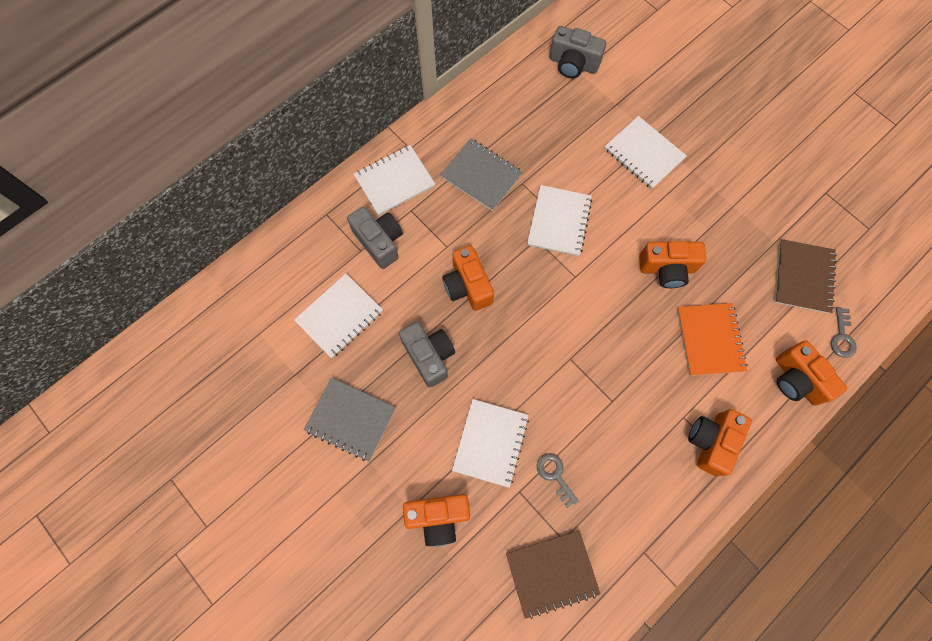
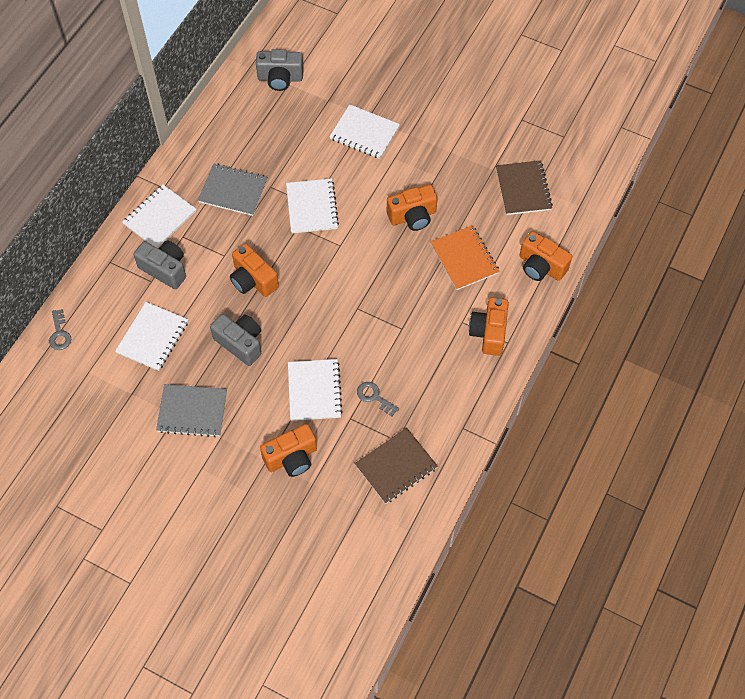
camera: 20 degrees left, 10 degrees down
grey key [831,307,857,358] -> grey key moved to [49,309,71,350]

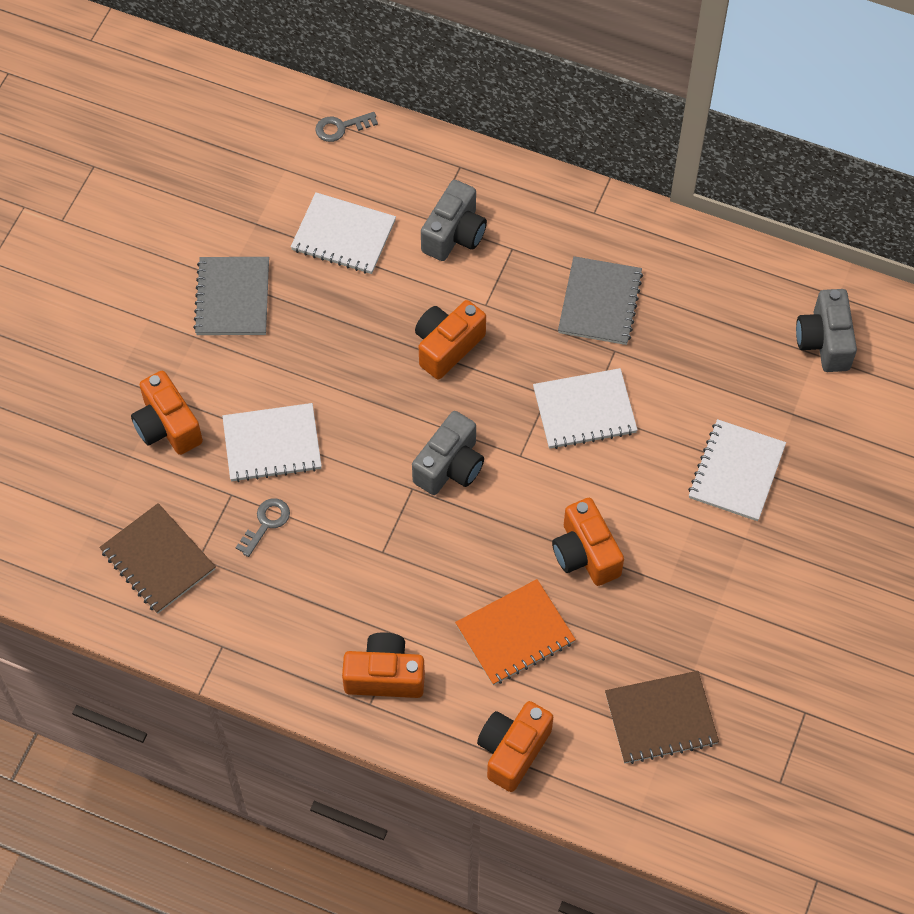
camera: 85 degrees right, 0 degrees up
white notebook [122,185,196,248] -> none
grey camera [210,314,261,366] -> grey camera moved to [412,411,484,495]

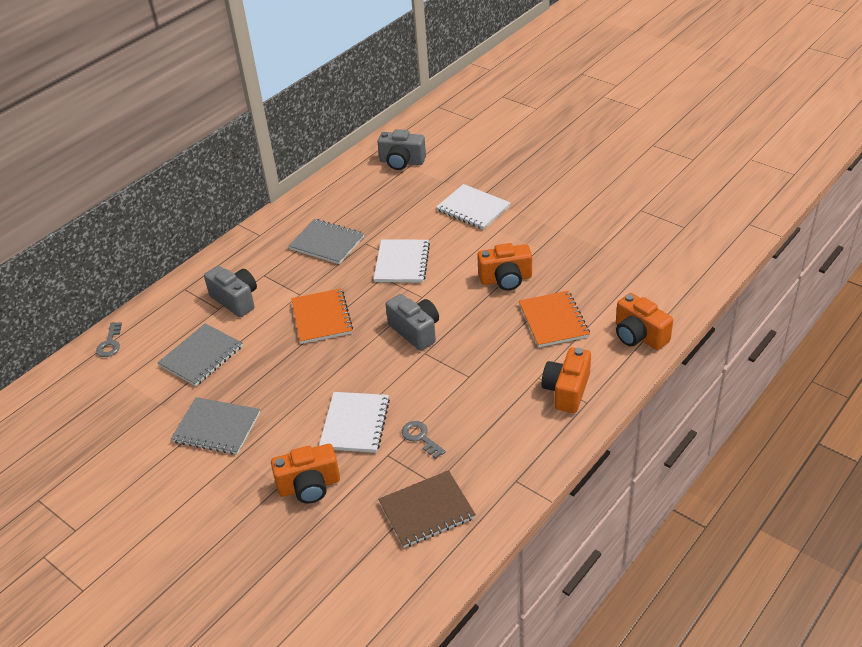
camera: 70 degrees left, 20 degrees down
white notebook [291,192,396,274] -> grey notebook [157,323,243,386]
orange camera [415,300,486,380] -> orange notebook [291,288,353,344]
brown notebook [605,671,719,764] -> none

